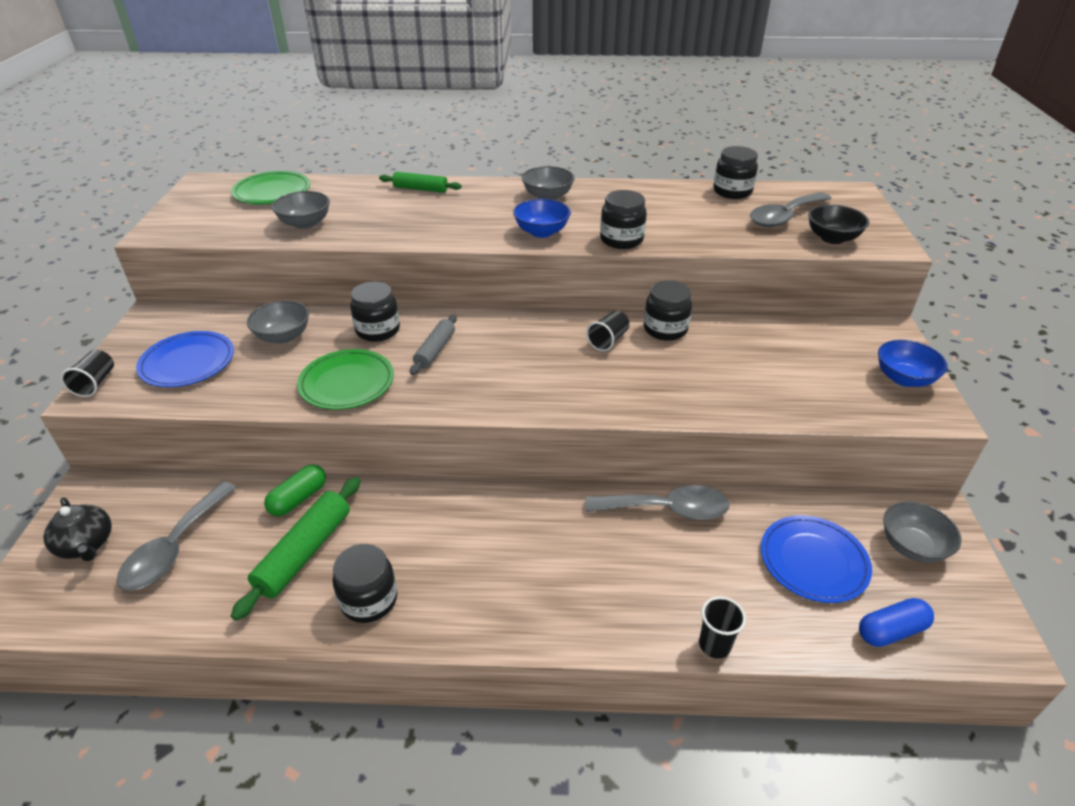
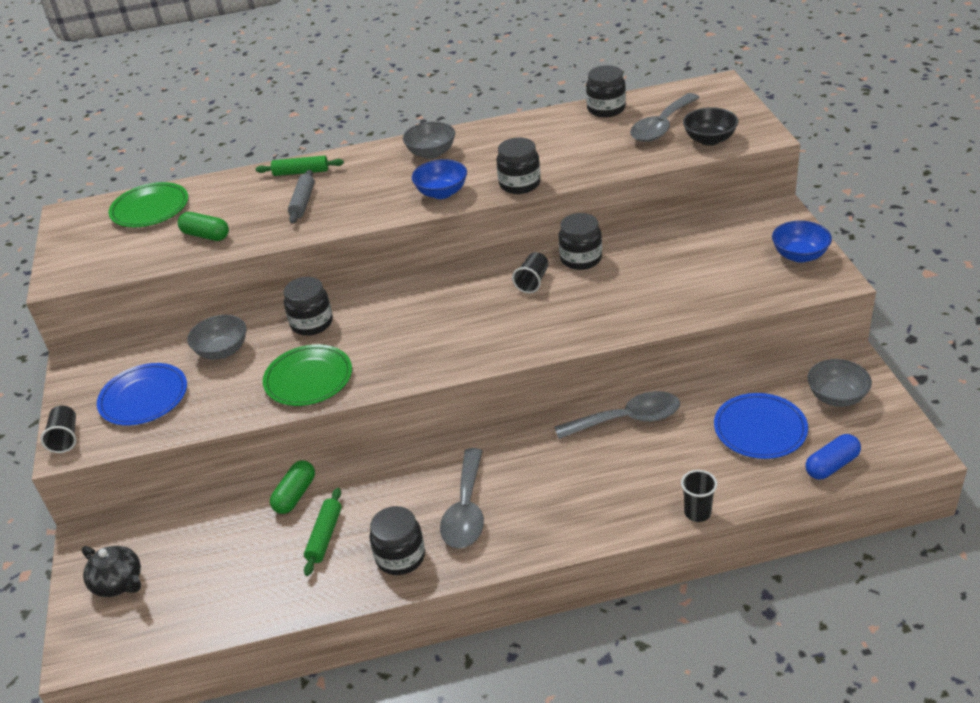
camera: 10 degrees left, 0 degrees up
grey spoon [117,481,237,591] -> grey spoon moved to [440,448,484,549]
green rolling pin [231,477,360,621] -> green rolling pin [304,488,342,576], size x0.64
grey bowl [272,191,330,229] -> green capsule [178,212,229,241]
grey rolling pin [410,315,457,375] -> grey rolling pin moved to [288,170,315,224]

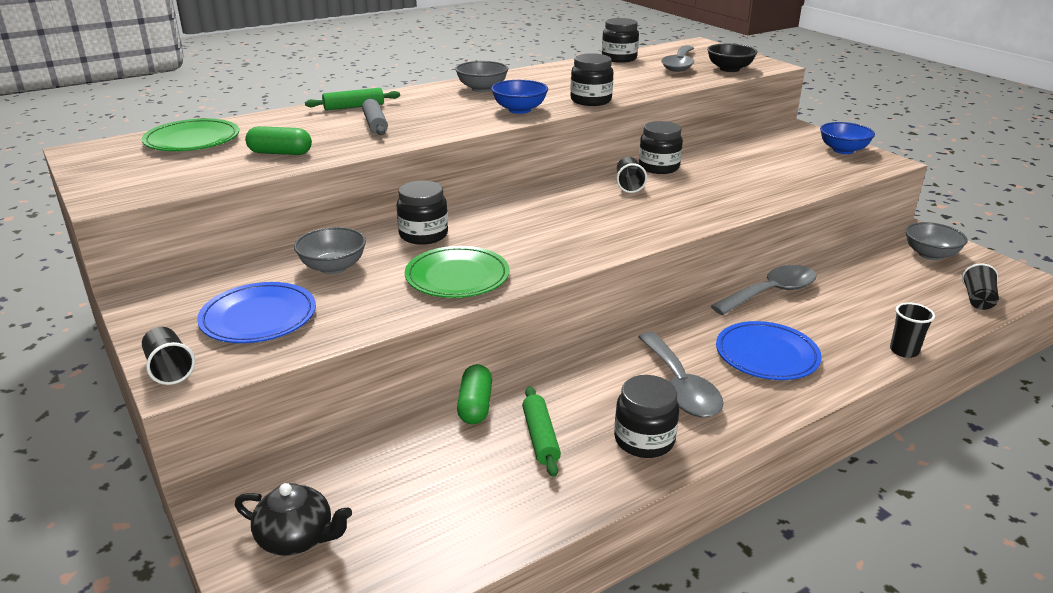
camera: 25 degrees left, 10 degrees down
blue plate [714,393,808,459] -> blue plate moved to [716,321,821,380]
blue capsule [806,434,861,480] -> black cup [962,263,999,310]

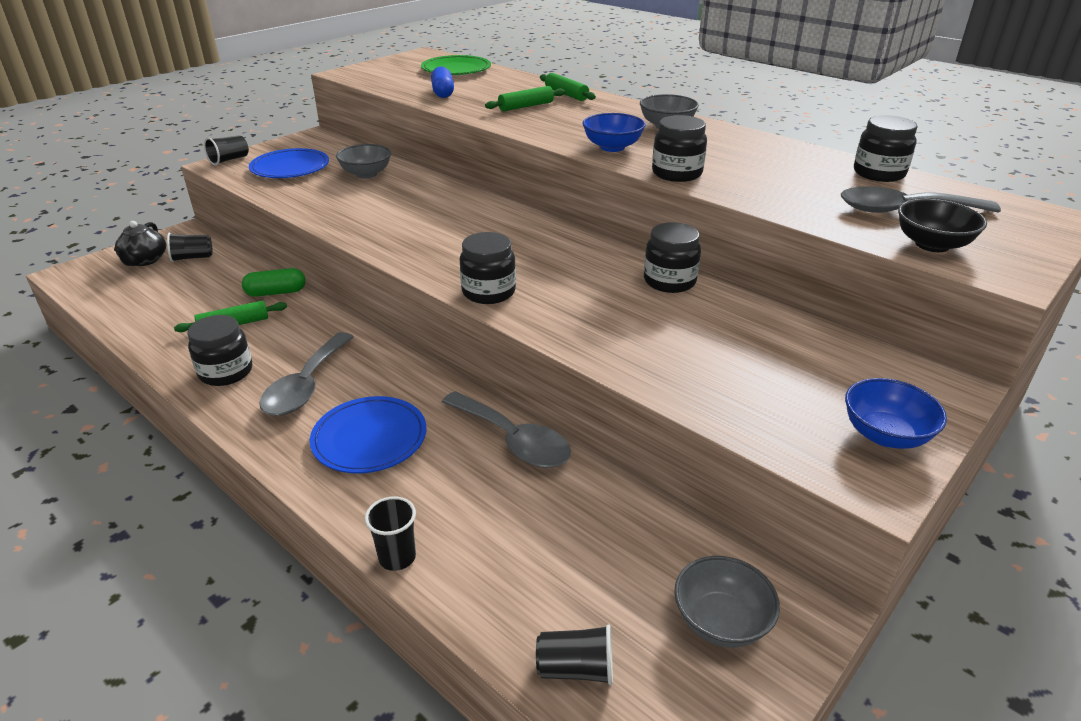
camera: 75 degrees right, 5 degrees up
green capsule [245,126,312,155] -> blue capsule [431,66,454,98]
grey rolling pin [362,99,388,135] -> green rolling pin [485,86,565,111]
black jar [397,181,448,245] -> black jar moved to [459,232,516,304]
green plate [405,246,510,298] -> none
black cup [617,157,647,193] -> black cup moved to [167,233,213,262]
grey spoon [638,332,724,417] -> grey spoon turned 45 degrees counterclockwise [259,332,354,416]

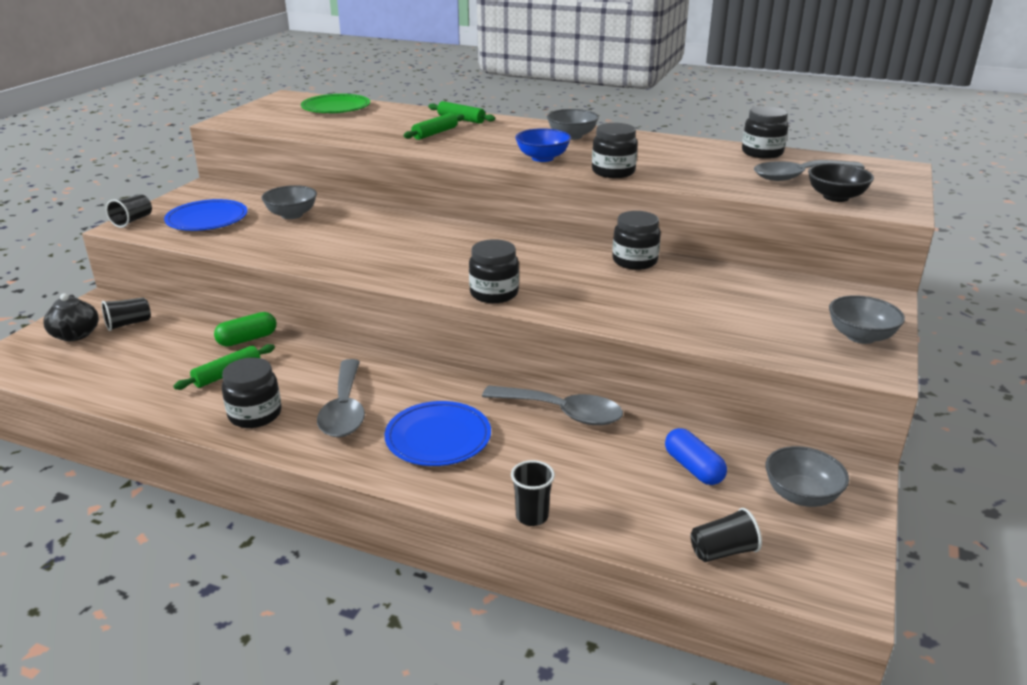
camera: 20 degrees left, 5 degrees down
blue capsule [431,66,454,98] -> blue capsule moved to [665,428,727,485]
blue bowl [845,378,947,449] -> grey bowl [829,295,905,344]

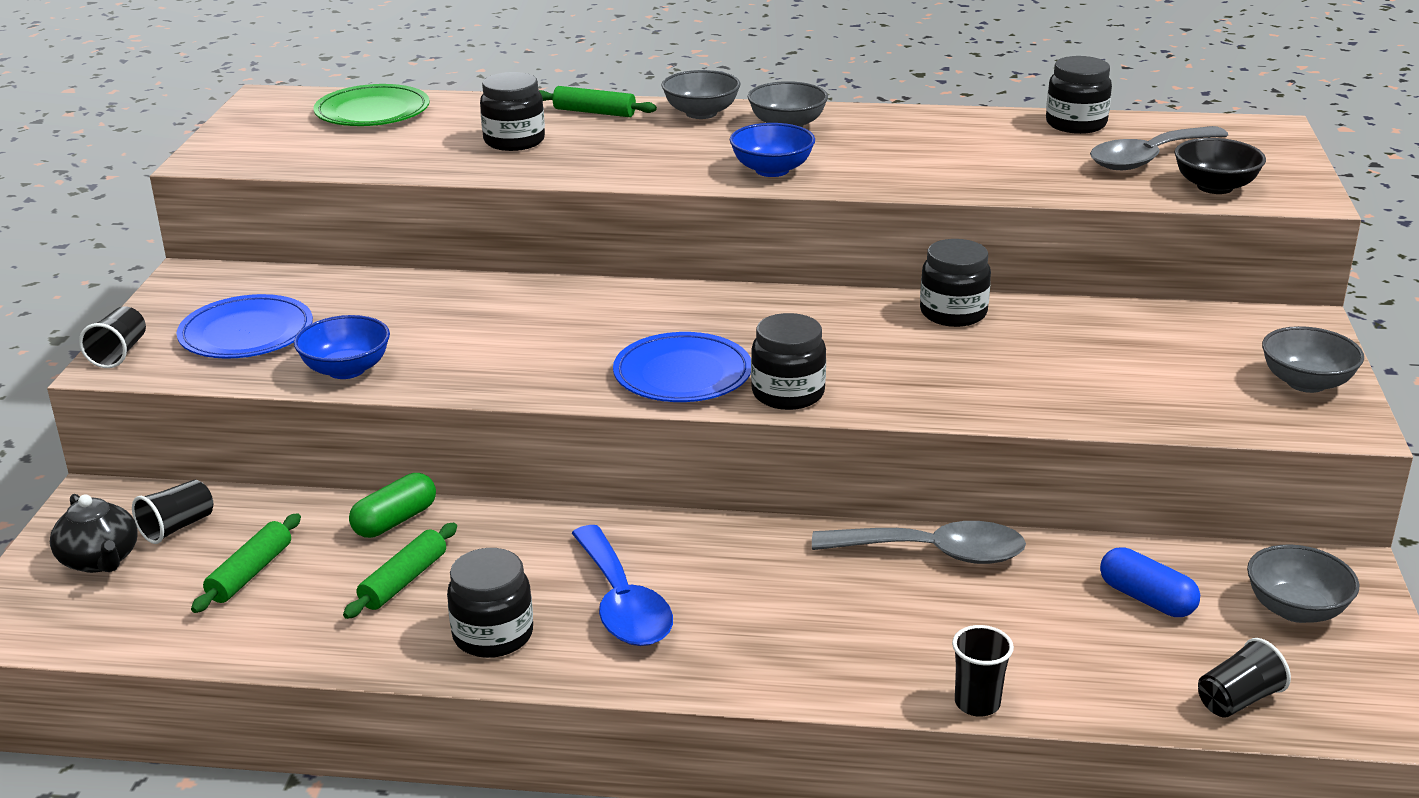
camera: 15 degrees left, 0 degrees up
grey bowl [262,185,317,219] -> grey bowl moved to [662,70,740,119]
grey spoon [317,359,365,437] -> blue spoon [572,525,673,646]
blue plate [385,401,491,466] -> blue plate moved to [613,332,751,402]
green rolling pin [403,113,464,140] -> green rolling pin moved to [191,513,301,613]
black jar [592,123,638,178] -> black jar moved to [480,72,545,151]
none -> blue bowl [294,315,390,379]

